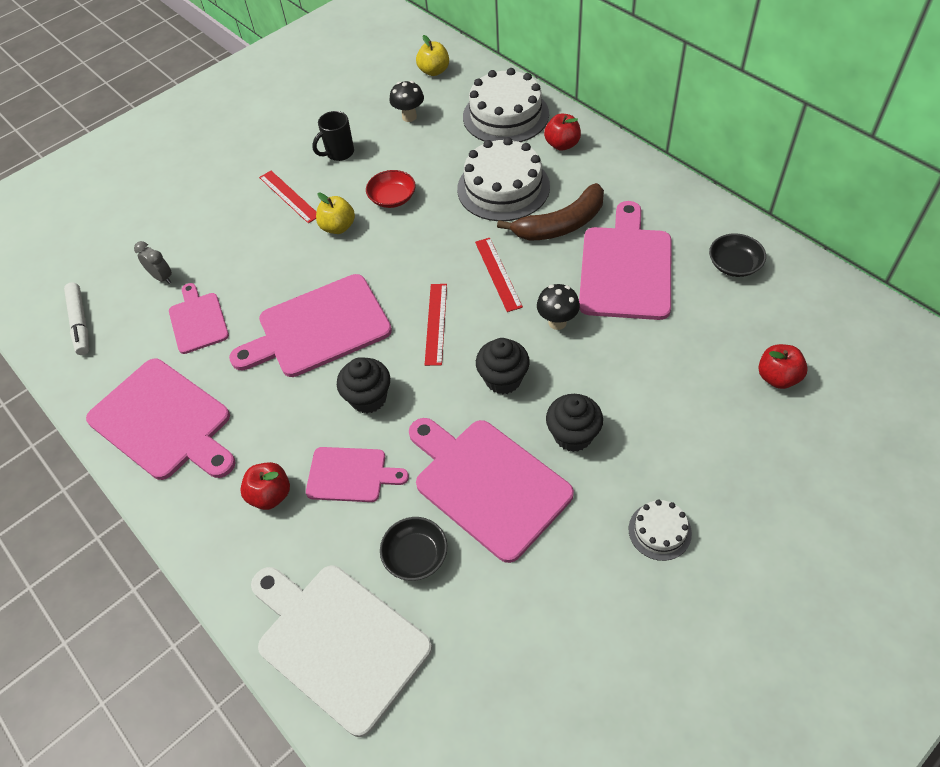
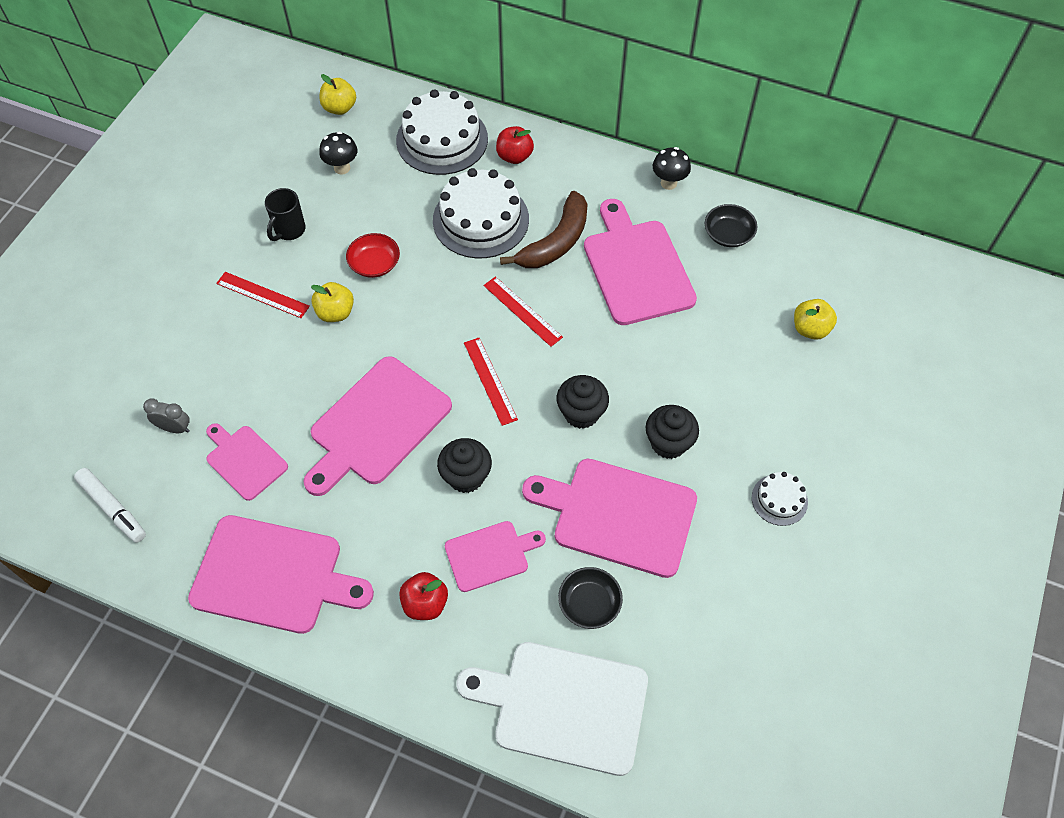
camera: 30 degrees left, 5 degrees up
black mushroom [537,284,580,330] -> black mushroom moved to [653,147,691,190]
red apple [758,344,808,389] -> yellow apple [794,299,837,340]

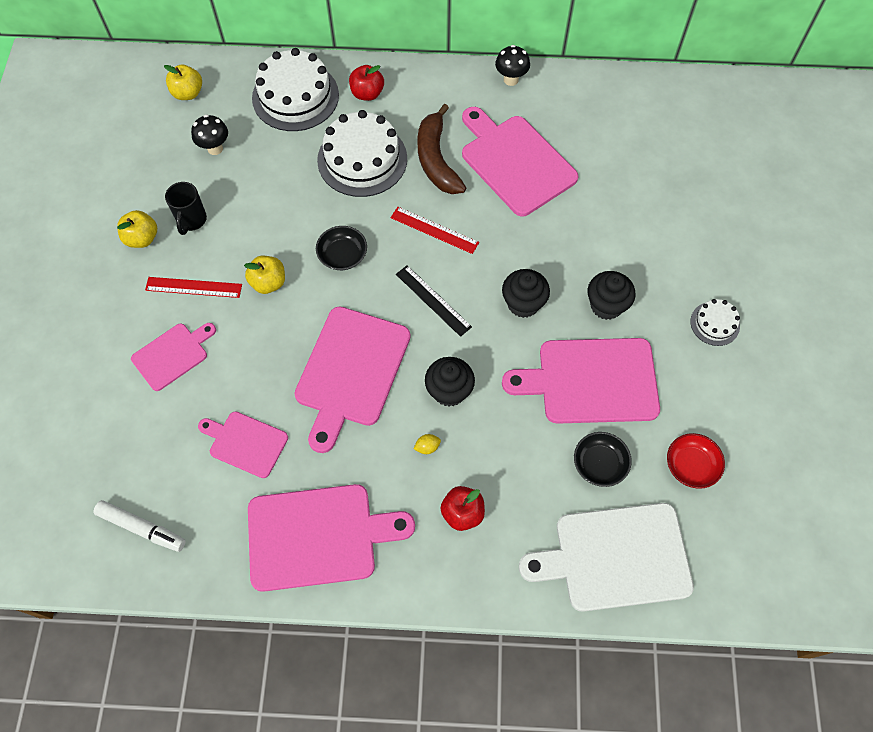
camera: 20 degrees left, 5 degrees up
grey clock [143,399,190,433] -> none
red bowl [346,233,400,278] -> red bowl moved to [667,433,725,489]
pink cutting board [445,521,546,592] -> pink cutting board moved to [131,323,216,391]
red ruler [464,338,518,426] -> black ruler [396,265,472,337]
brown banana [500,191,588,268] -> brown banana turned 150 degrees clockwise [417,104,466,194]
black bowl [705,204,758,247] -> black bowl moved to [316,226,367,270]
yellow apple [794,299,837,340] -> yellow apple moved to [117,210,157,248]
none -> yellow lemon [413,434,441,454]

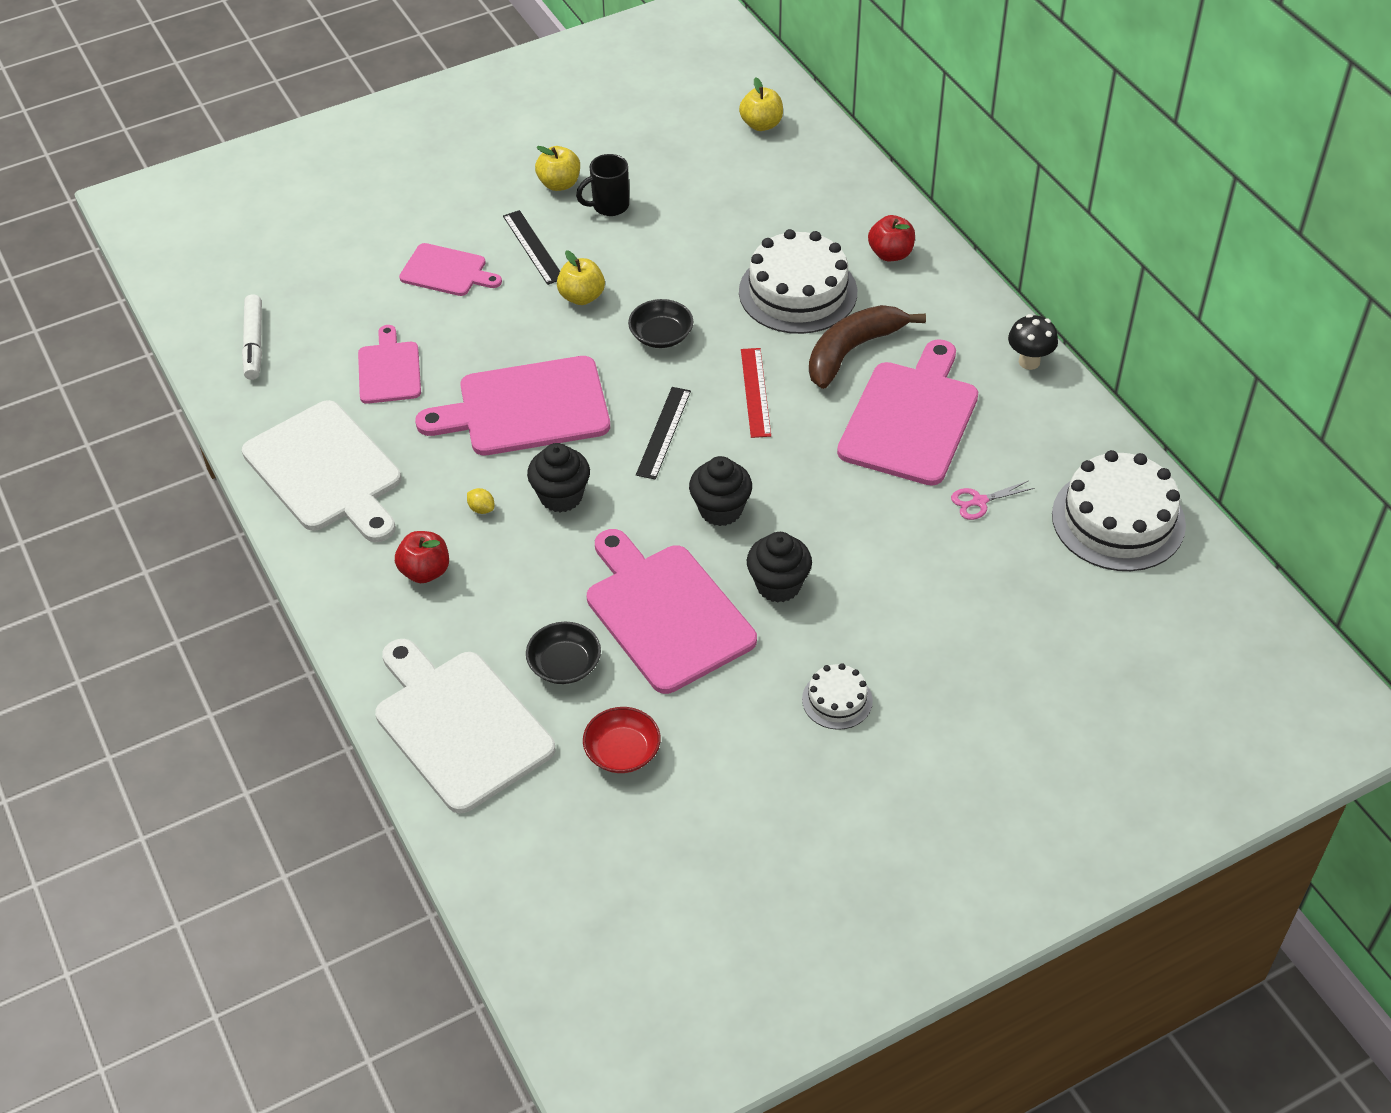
camera: 60 degrees right, 15 degrees down
red ruler [145,277,242,298] -> black ruler [503,210,560,285]
black mushroom [191,115,228,155] -> none
pink cutting board [248,484,415,592] -> white cutting board [242,400,401,542]
white cake [252,48,339,131] -> white cake moved to [1052,450,1186,571]
none -> pink scissors [951,481,1034,520]

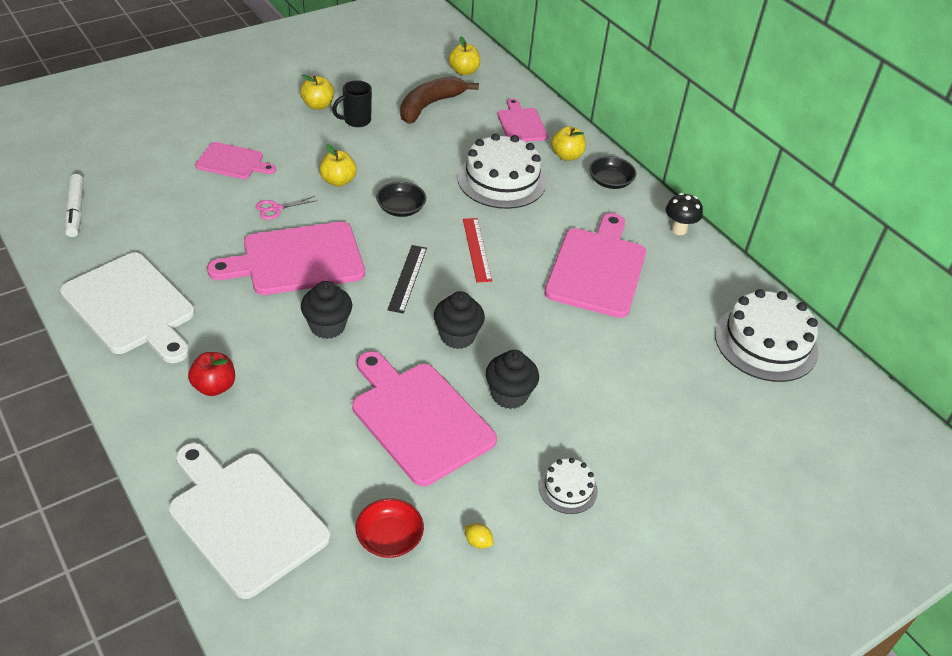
camera: 10 degrees left, 5 degrees down
pink cutting board [358,325,421,404] -> pink cutting board moved to [498,98,548,142]
yellow lemon [467,488,494,514] -> yellow lemon moved to [464,523,493,549]
black ruler [503,210,560,285] -> none
black bowl [526,622,601,684] -> black bowl moved to [589,156,636,189]
brown banana [809,305,926,389] -> brown banana moved to [400,76,479,124]
red apple [868,215,915,261] -> yellow apple [551,126,586,161]
pink scissors [951,481,1034,520] -> pink scissors moved to [256,196,317,220]

